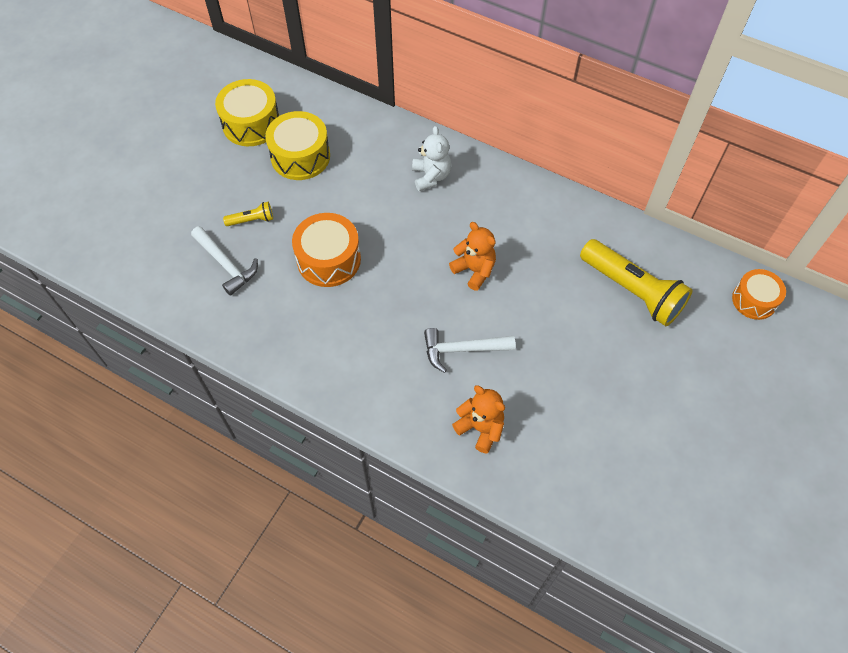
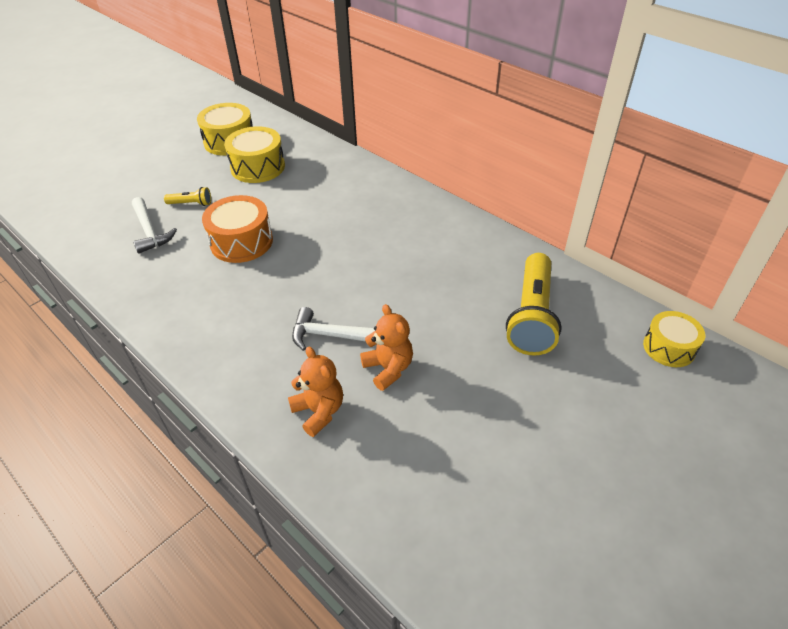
camera: 15 degrees right, 15 degrees down
white teddy bear [412,126,451,191] -> none
orange teddy bear [449,222,496,291] -> orange teddy bear moved to [360,304,413,391]
yellow flashlight [580,239,693,326] -> yellow flashlight turned 45 degrees clockwise [506,253,562,356]
orange drum [732,269,786,320] -> yellow drum [643,311,705,367]

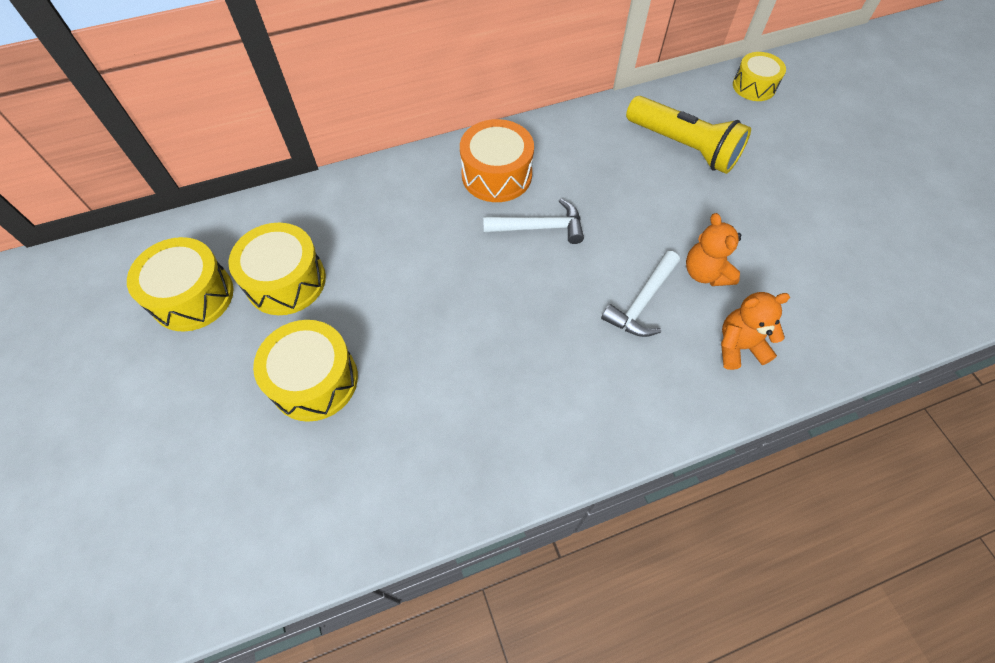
camera: 65 degrees left, 15 degrees up
white hammer [132,197,177,254] -> white hammer moved to [483,198,584,244]
yellow flashlight [164,187,211,206] -> yellow drum [253,320,358,422]
orange drum [202,195,273,263] -> orange drum moved to [460,119,534,202]
orange teddy bear [360,304,413,391] -> orange teddy bear turned 105 degrees counterclockwise [686,213,741,286]

